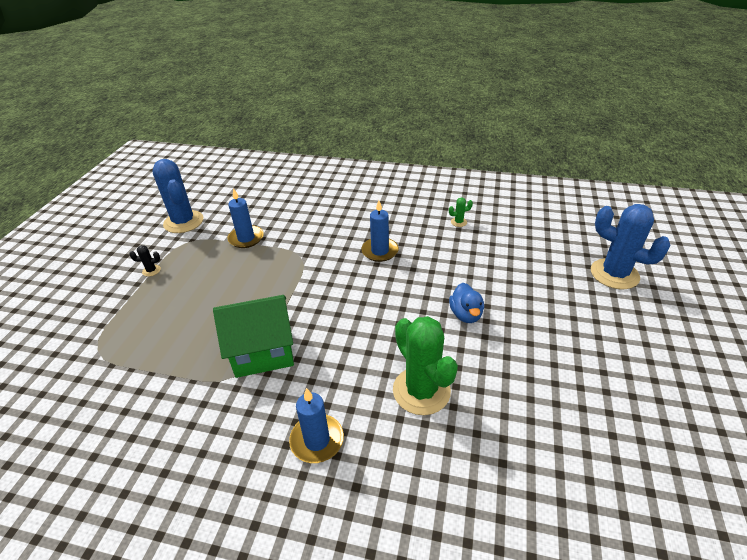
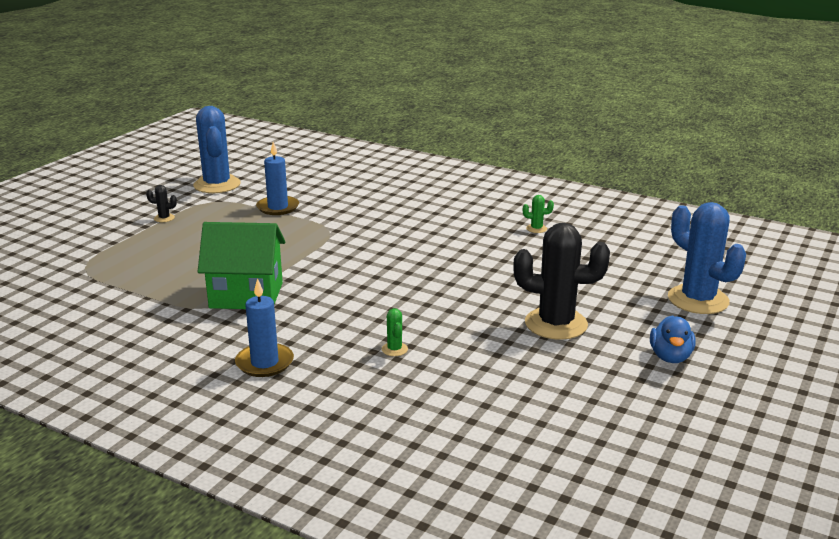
camera: 15 degrees right, 15 degrees down
blue candle [361,200,399,262] -> none
green cactus [393,316,458,415] -> green cactus [382,308,408,356], size x0.40
blue duck [449,283,484,323] -> blue duck moved to [650,315,695,363]
none -> black cactus [513,223,610,340]

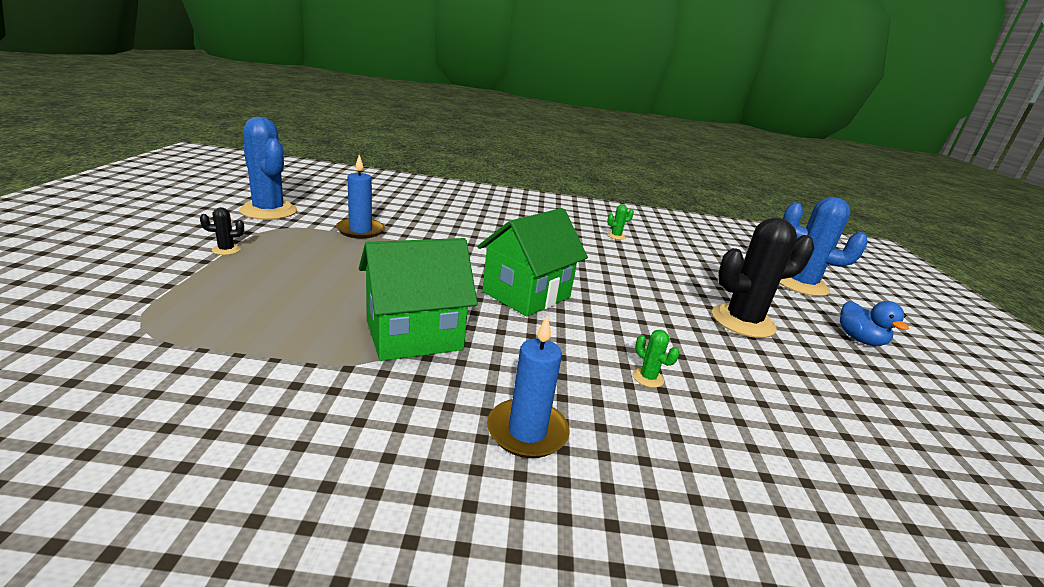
camera: 30 degrees left, 0 degrees up
none -> green house [477,208,588,317]

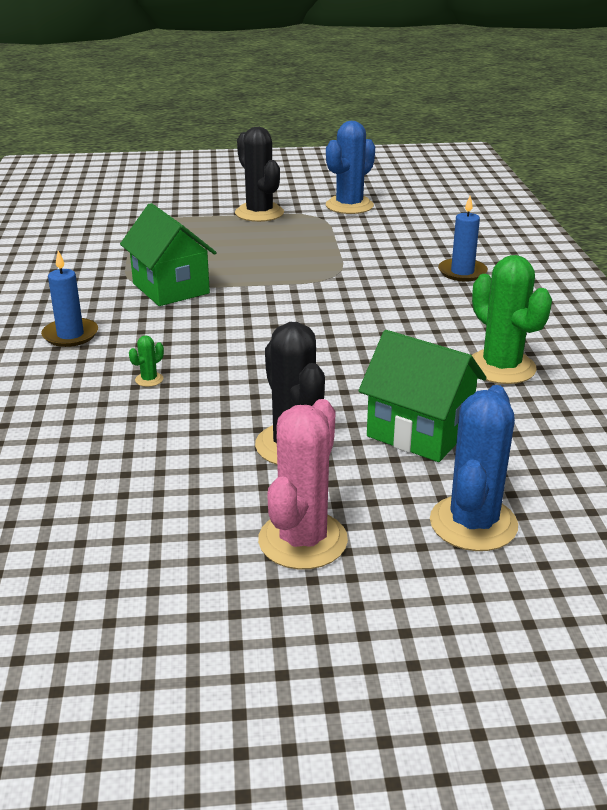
camera: 85 degrees right, 5 degrees up
black cactus [200,207,244,255] -> black cactus [235,127,284,222], size x2.47
blue candle [336,155,385,239] -> blue candle moved to [438,196,488,281]
green house [477,208,588,317] -> green house moved to [359,330,487,462]
green cactus [607,205,634,240] -> green cactus [472,255,552,384], size x2.47
blue duck [840,301,909,346] -> pink cactus [258,399,348,569]

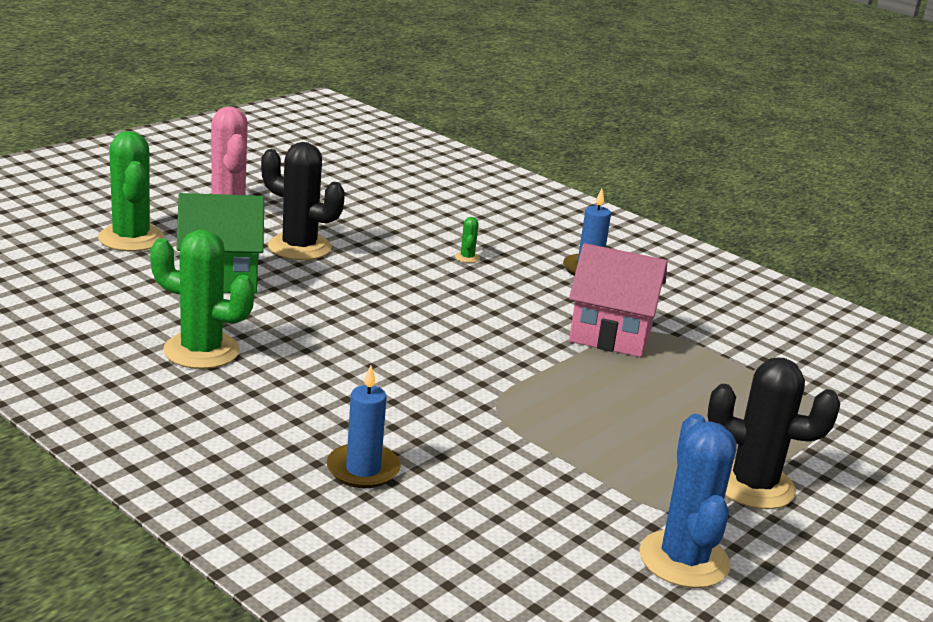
camera: 135 degrees right, 5 degrees down
green house [120,203,217,306] -> pink house [569,243,667,357]
blue cactus [430,385,518,551] -> green cactus [98,131,164,251]

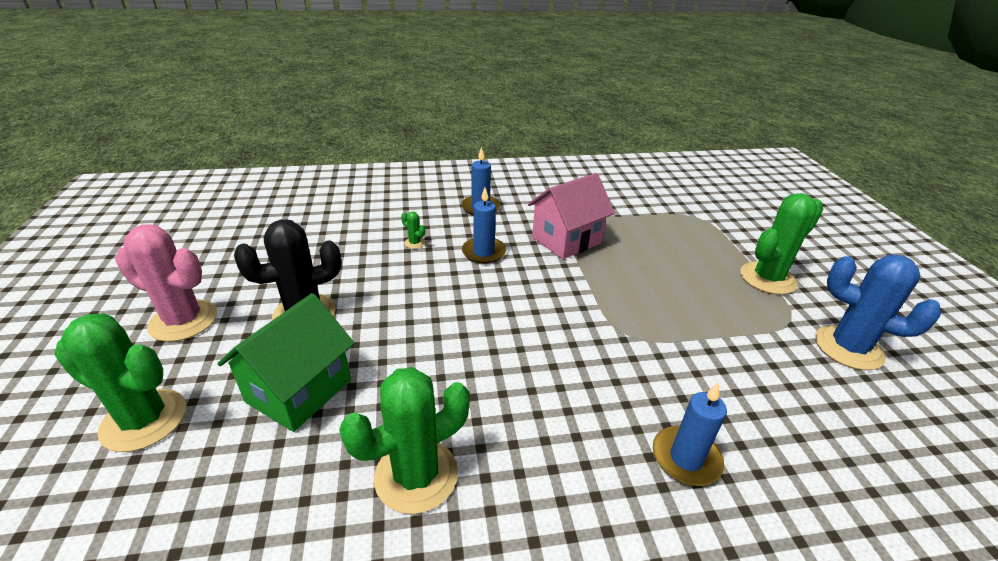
camera: 50 degrees left, 10 degrees up
black cactus [707,358,840,509] -> green cactus [740,193,823,295]
none -> blue candle [462,188,506,264]

